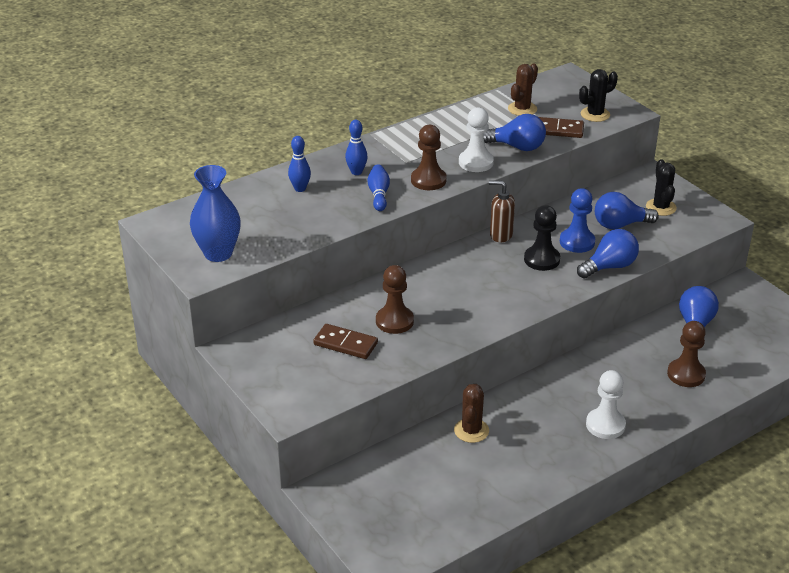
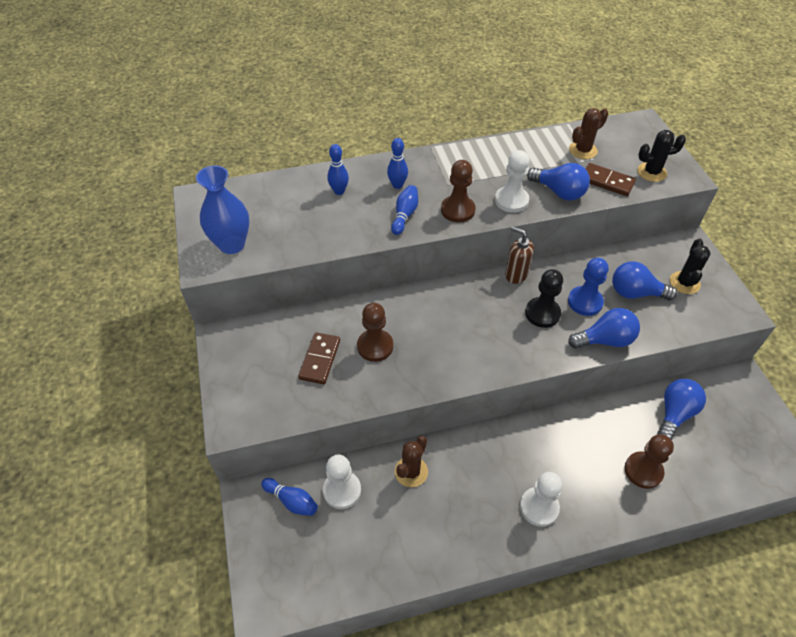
camera: 20 degrees right, 15 degrees up
brown domino [313,324,378,359] -> brown domino turned 60 degrees clockwise [298,332,340,384]
none -> blue bowling pin [261,478,318,516]
none -> white pawn [323,455,361,509]

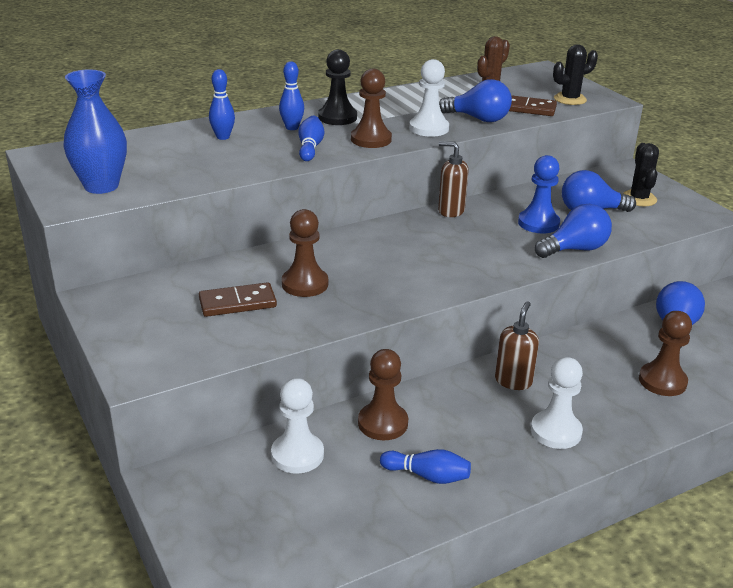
camera: 15 degrees left, 20 degrees down
blue bowling pin [261,478,318,516] -> blue bowling pin moved to [380,449,471,484]
brown domino [298,332,340,384] -> brown domino turned 75 degrees clockwise [199,282,277,317]
brown cactus [395,436,428,487] -> brown pawn [358,349,408,440]
black pawn [525,269,563,328] -> black pawn moved to [318,49,357,125]
none -> brown soap dispenser [495,301,539,390]

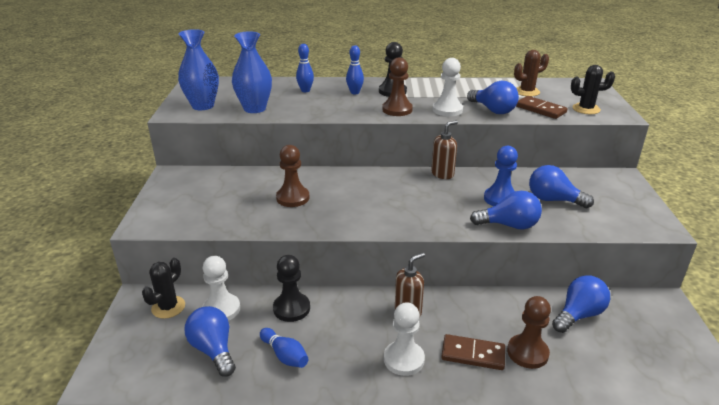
camera: 30 degrees right, 0 degrees up
brown domino [199,282,277,317] -> brown domino moved to [441,334,505,370]
blue bowling pin [298,116,324,161] -> none
brown pawn [358,349,408,440] -> black pawn [273,255,310,322]
brown soap dispenser [438,141,468,217] -> brown soap dispenser turned 90 degrees clockwise [431,120,458,179]
black cactus [622,143,659,206] -> black cactus moved to [142,258,185,319]
none -> blue light bulb [185,306,236,377]
none -> blue vase [232,31,272,113]

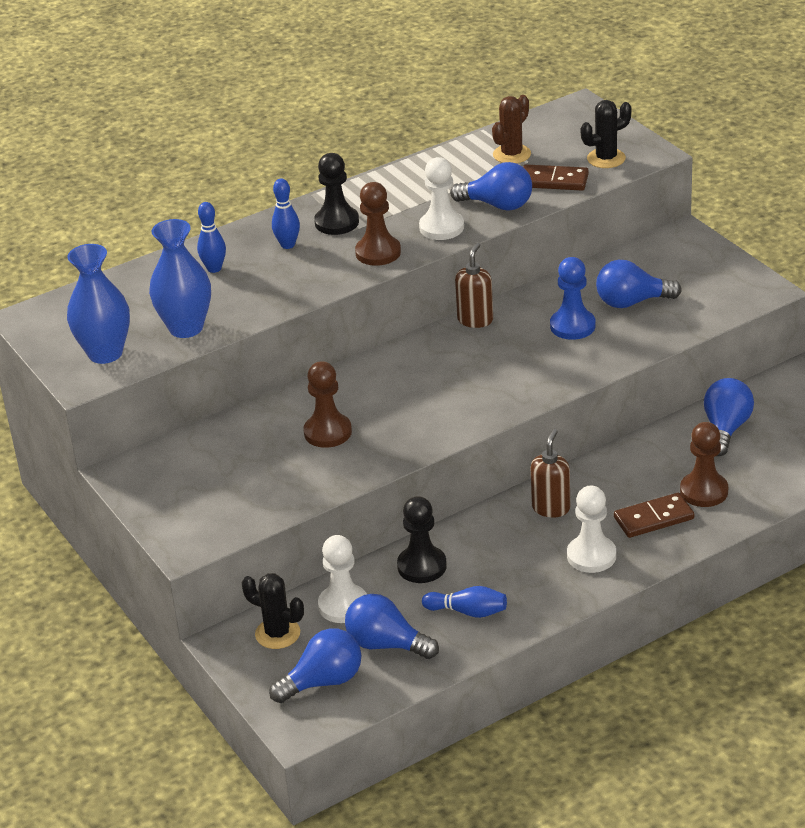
camera: 30 degrees left, 5 degrees up
black cactus [142,258,185,319] -> black cactus turned 60 degrees counterclockwise [241,573,304,649]
blue light bulb [470,191,542,229] -> blue light bulb moved to [269,628,361,703]

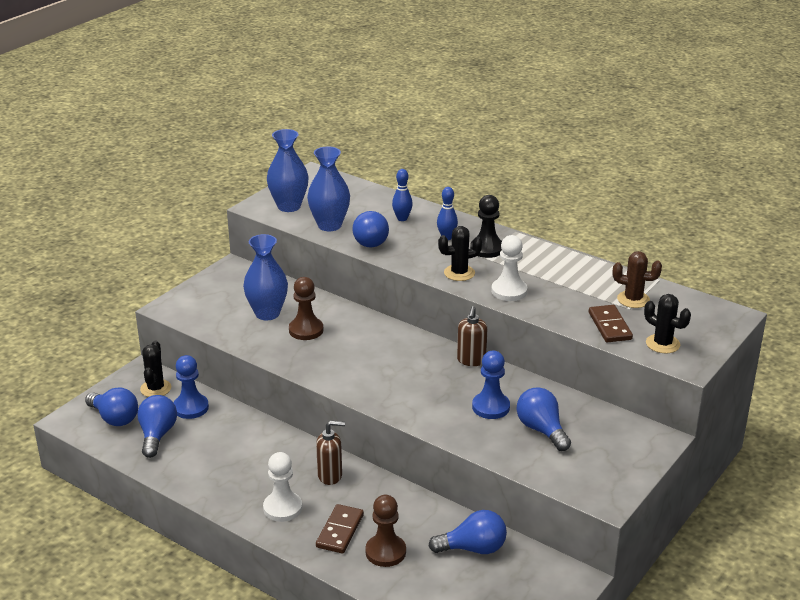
camera: 65 degrees right, 5 degrees down
white pawn [318,535,367,623] -> blue pawn [174,355,209,419]
brown pawn [355,182,401,266] -> black cactus [438,226,482,281]
black pawn [397,496,447,583] -> none
blue bowling pin [422,586,507,618] -> none
blue light bulb [450,162,532,210] -> blue light bulb moved to [352,211,389,248]
brown soap dispenser [455,243,493,328] -> brown soap dispenser turned 105 degrees clockwise [457,306,487,366]
brown domino [614,493,694,538] -> brown domino turned 60 degrees clockwise [316,504,364,553]
none -> blue vase [243,234,288,320]

